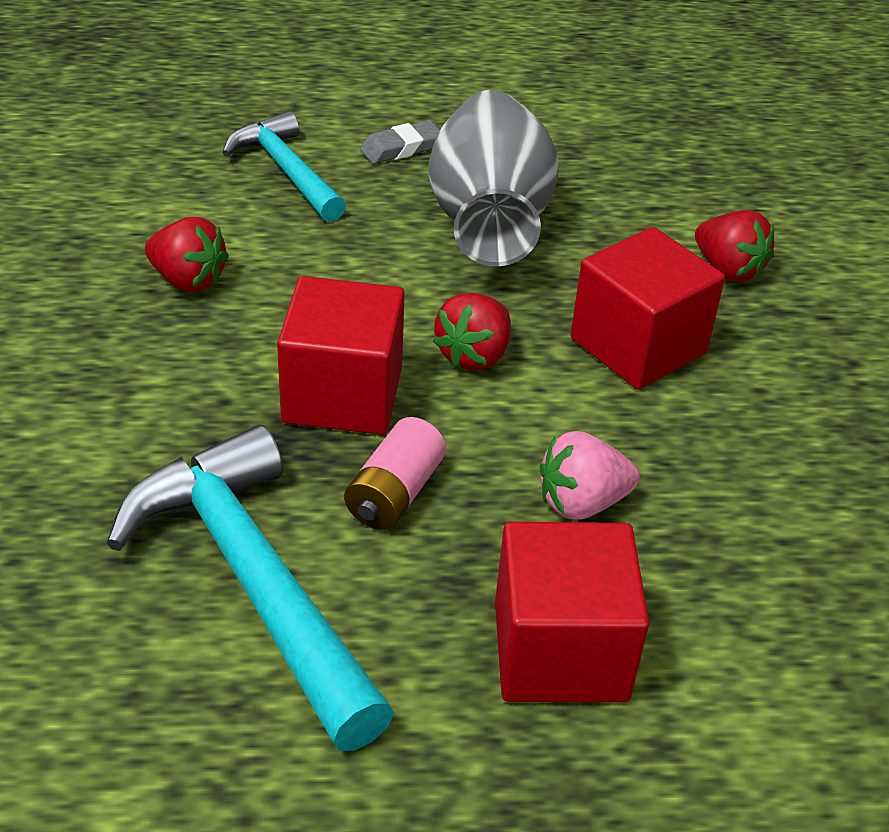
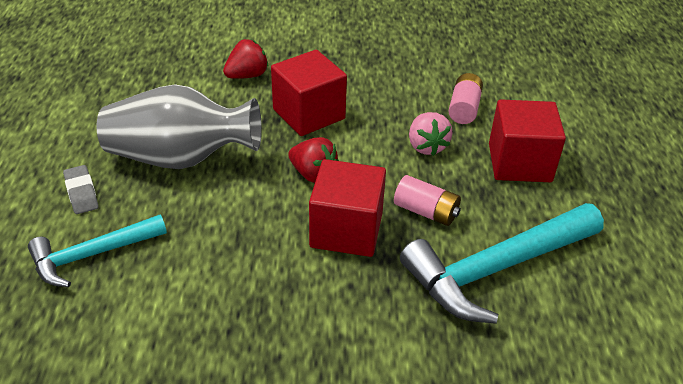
camera: 85 degrees left, 0 degrees up
red strawberry [145,217,229,292] -> none
none -> pink battery [448,73,483,124]

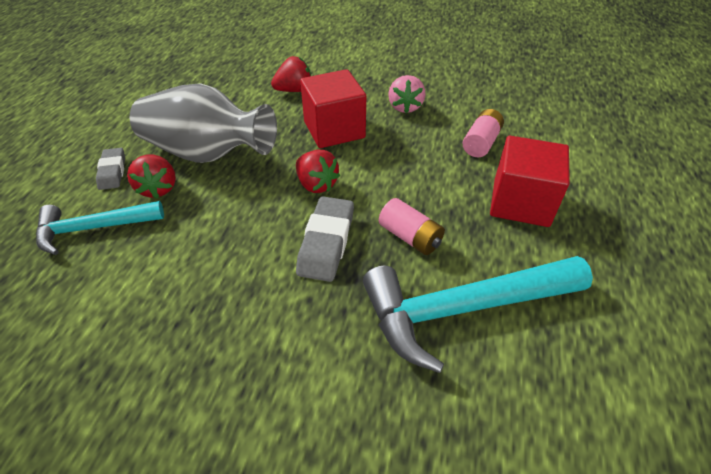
camera: 15 degrees right, 5 degrees up
red cube [309,159,386,257] -> grey eraser [296,196,354,282]
pink strawberry [409,112,452,156] -> pink strawberry moved to [388,75,426,113]
none -> red strawberry [127,155,176,198]

